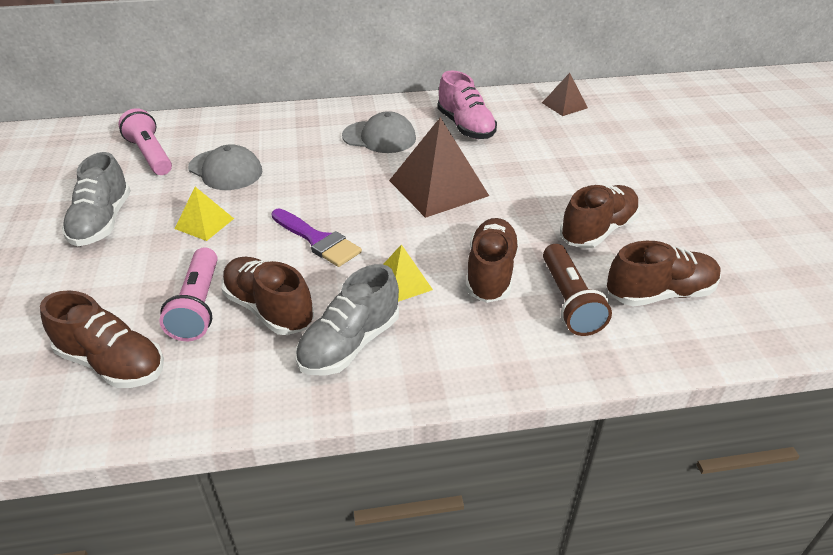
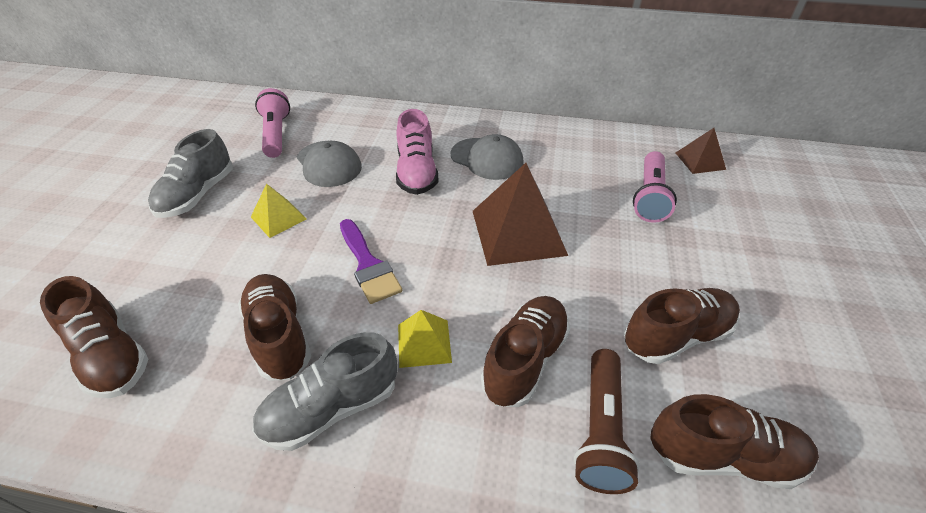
camera: 20 degrees right, 5 degrees up
pink flashlight [159,247,218,341] -> pink flashlight moved to [633,151,677,223]
pink shoe [437,71,497,139] -> pink shoe moved to [396,109,439,195]

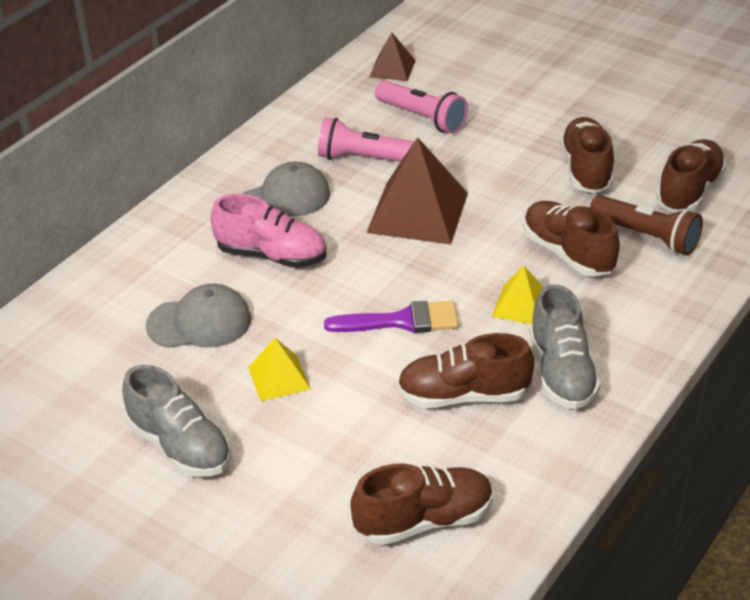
camera: 65 degrees left, 5 degrees down
pink flashlight [255,88,290,158] -> pink flashlight moved to [318,118,414,162]

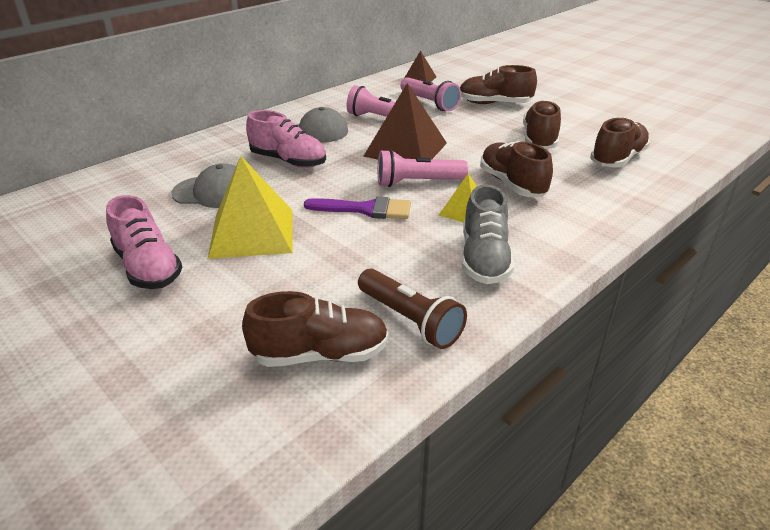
camera: 10 degrees right, 5 degrees down
grey shoe [122,365,232,477] -> pink shoe [106,195,183,289]
yellow pyramid [248,338,311,401] -> yellow pyramid [208,156,293,259], size x1.89
brown shoe [397,333,534,408] -> brown shoe moved to [460,65,537,104]
brown flashlight [590,195,703,255] -> brown flashlight moved to [358,269,467,349]
none -> pink flashlight [378,149,468,187]

